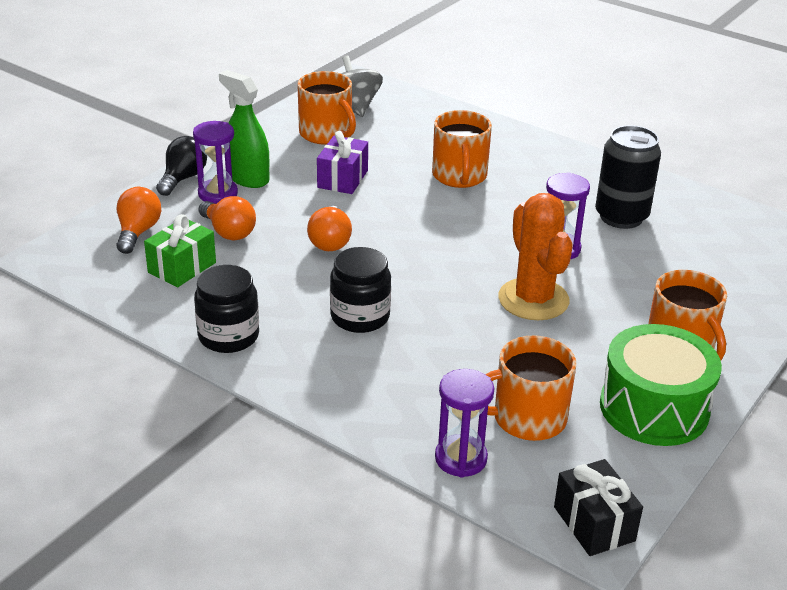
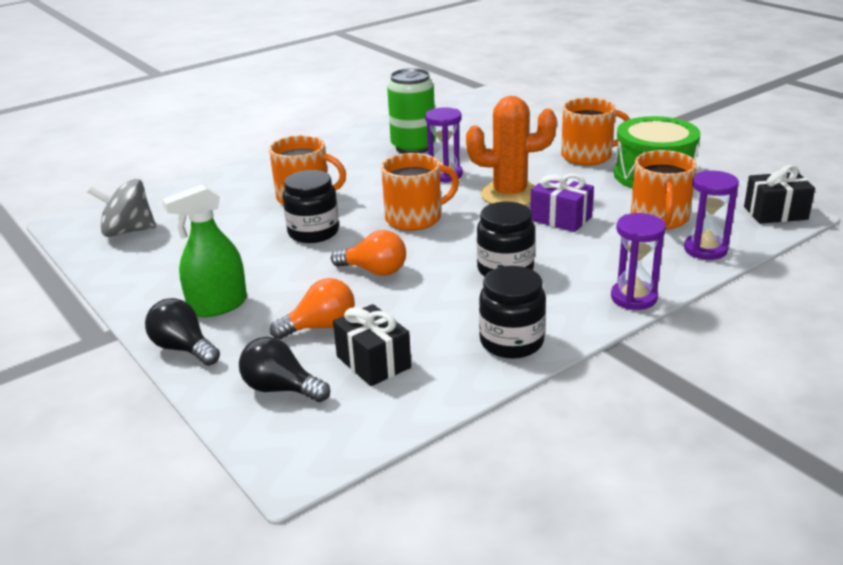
camera: 70 degrees left, 5 degrees down
orange light bulb [117,187,161,254] -> black light bulb [239,337,330,402]
green gift [144,214,216,287] -> black gift [333,304,411,386]
purple hourglass [193,121,238,204] -> purple hourglass moved to [611,213,666,310]
orange mug [297,71,356,145] -> orange mug moved to [381,153,459,231]
purple gift [317,131,368,194] -> purple gift moved to [530,174,594,232]
black can [595,125,661,229] -> green can [387,68,436,154]
none -> black jar [283,170,339,243]

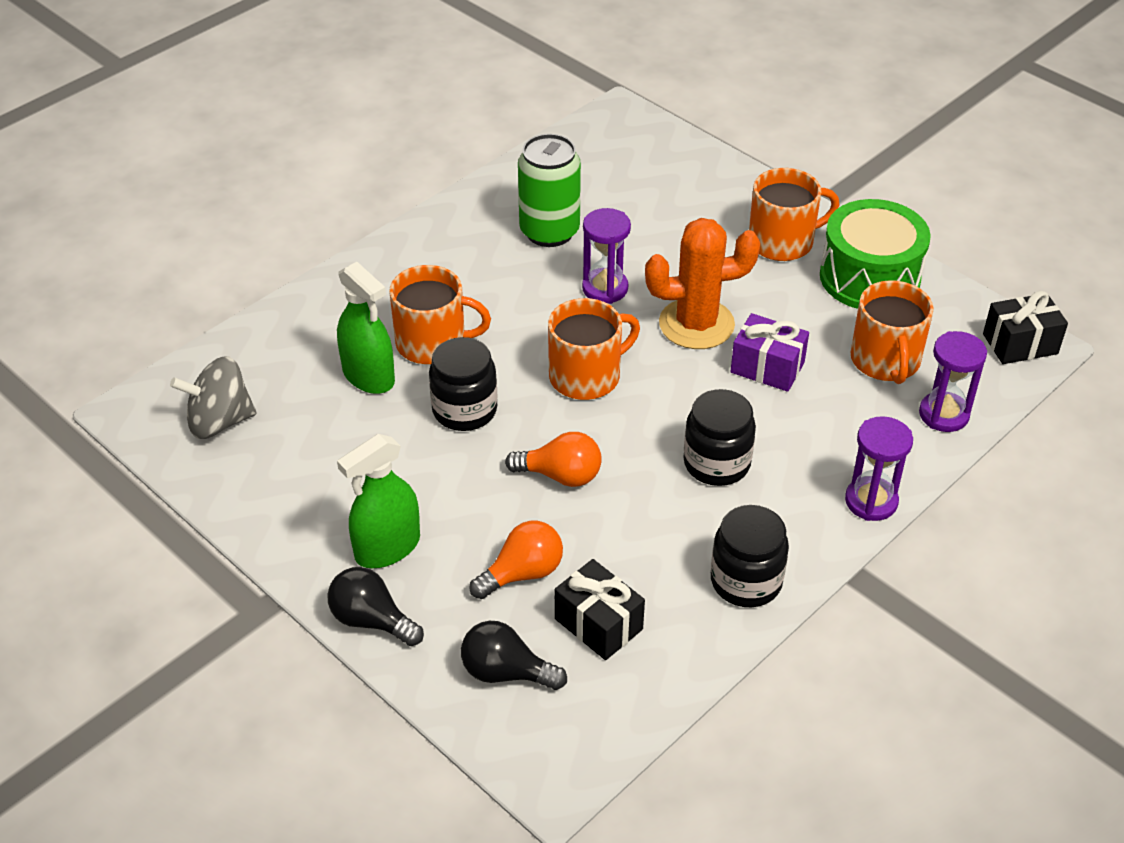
camera: 10 degrees left, 15 degrees up
none -> green spray bottle [337,262,395,394]

